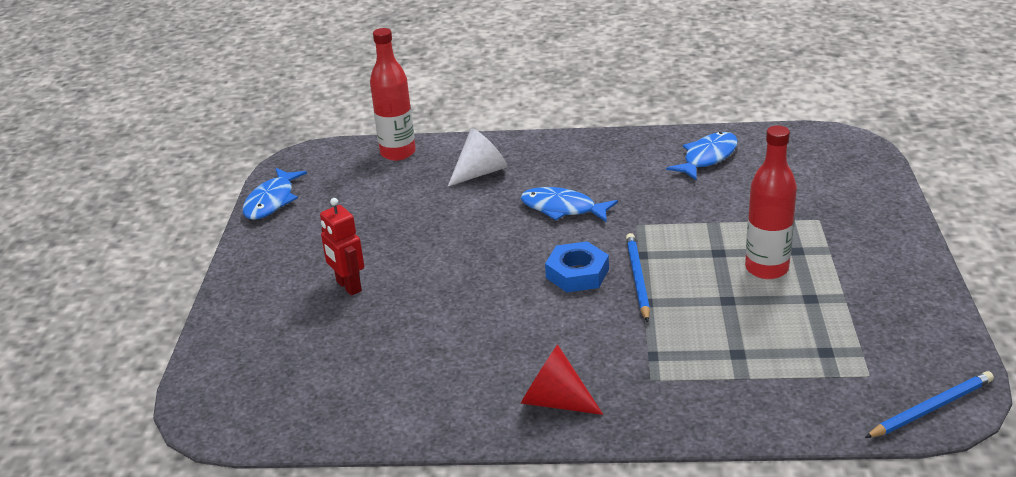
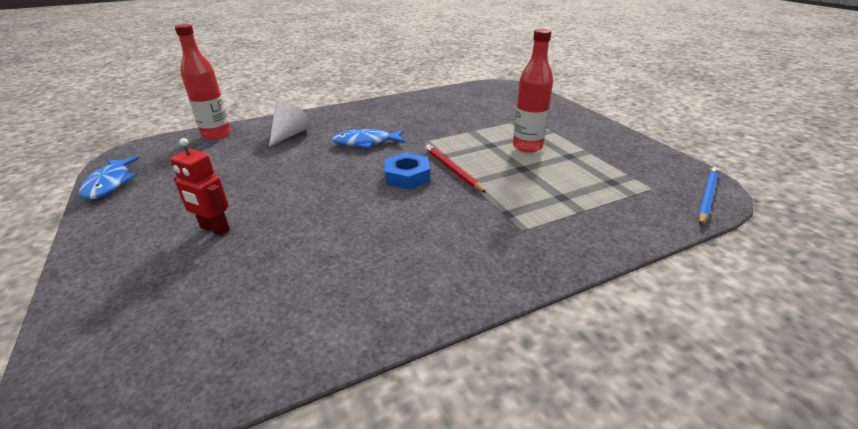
camera: 30 degrees left, 0 degrees up
red cone [521,345,603,415] -> none
blue pencil [626,233,650,322] -> red pencil [425,145,486,193]
blue fish [666,132,738,180] -> none

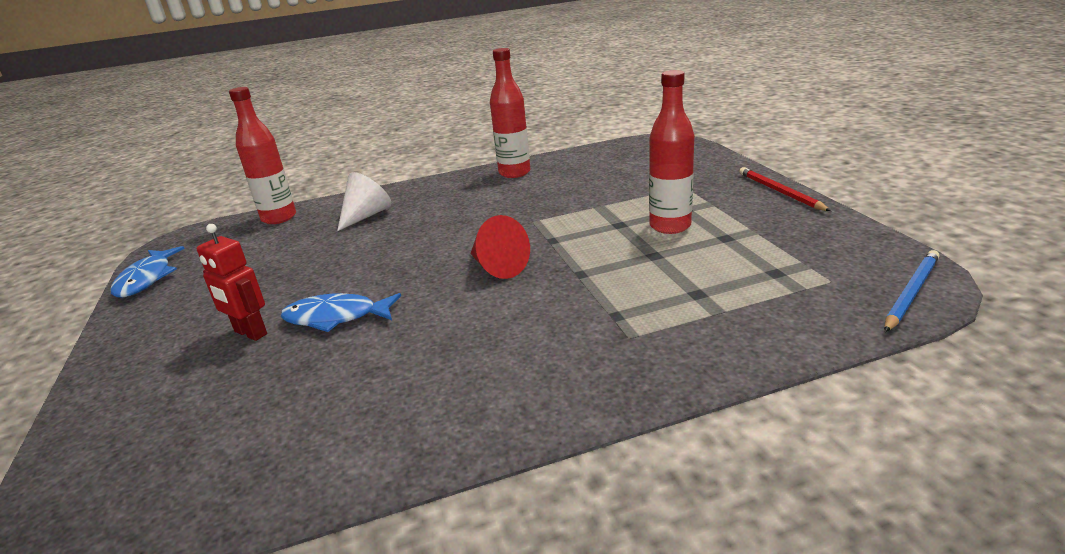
camera: 10 degrees right, 5 degrees down
blue fish [332,129,405,148] -> blue fish moved to [280,293,401,332]
blue nut [384,153,430,189] -> red cone [470,215,530,279]
red pencil [425,145,486,193] -> red pencil moved to [739,167,831,211]
none -> red bottle [490,48,530,178]

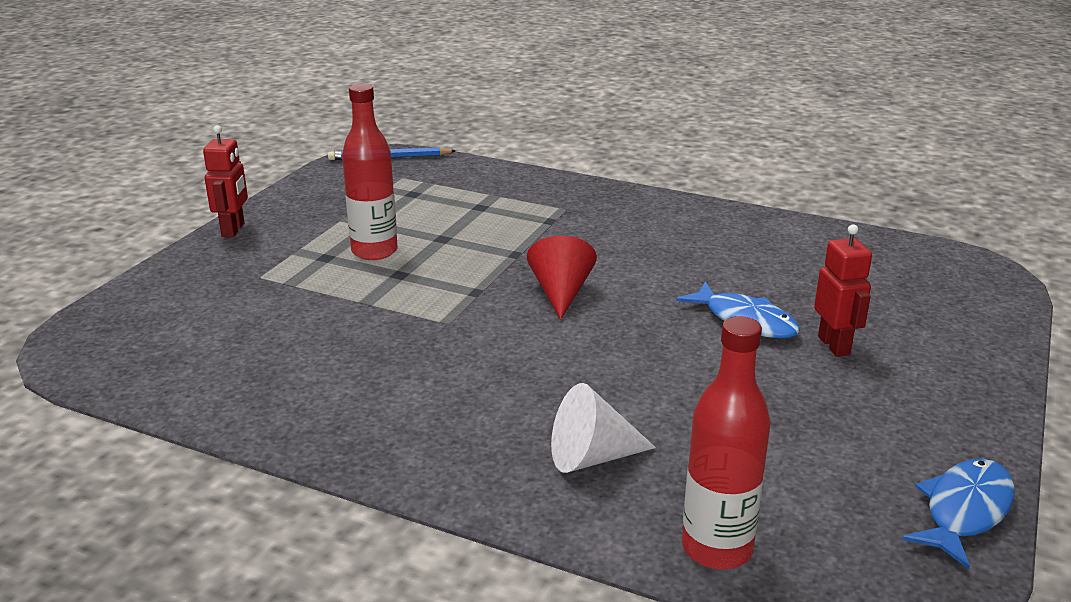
camera: 140 degrees left, 0 degrees up
red bottle [490,48,530,178] -> none
red pencil [739,167,831,211] -> red robot [203,125,248,237]

